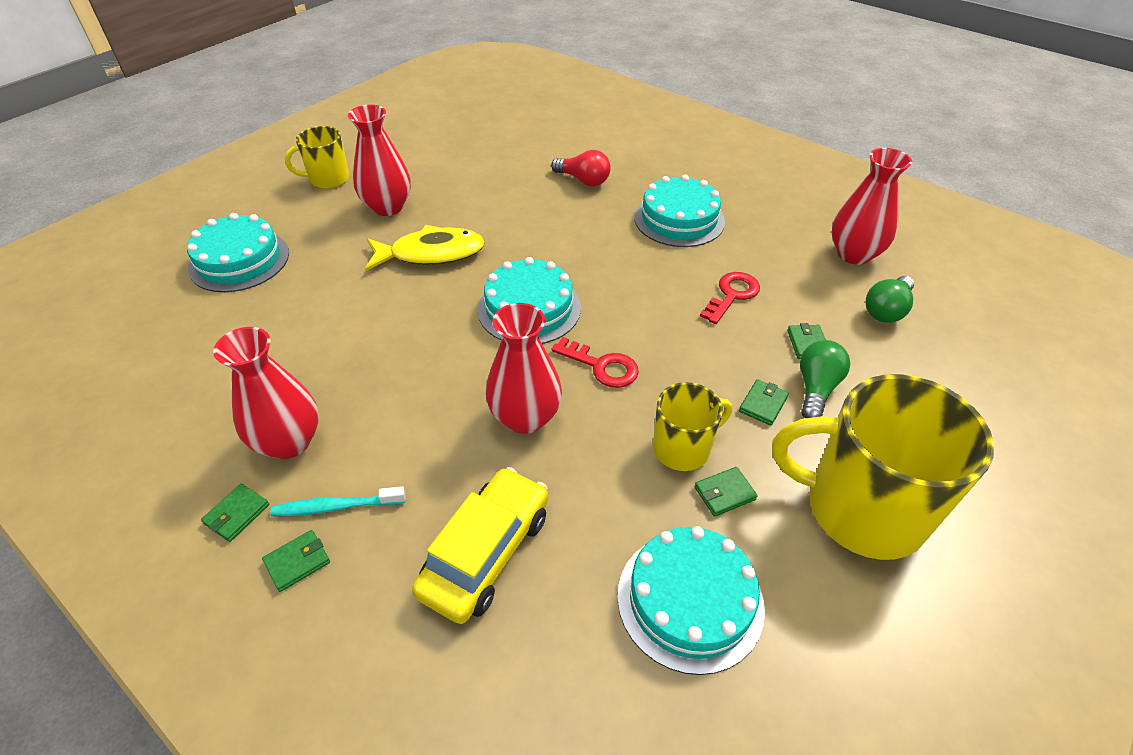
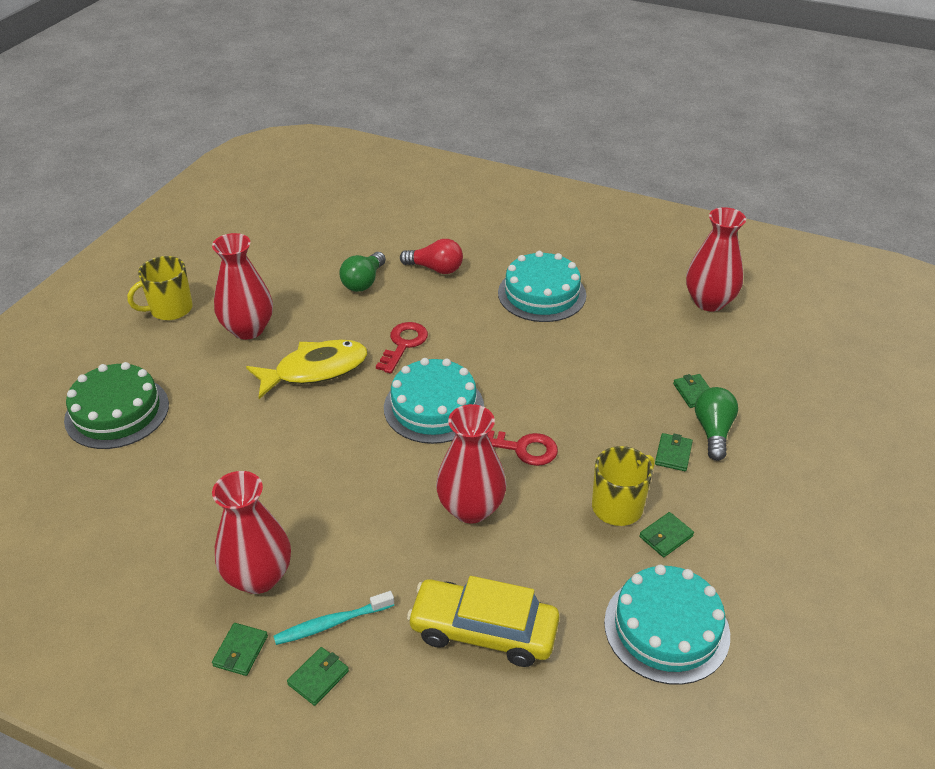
camera: 15 degrees left, 5 degrees down
turquoise cake [187,213,289,292] -> green cake [64,362,169,449]
yellow car [412,467,548,624] -> yellow car turned 90 degrees counterclockwise [407,576,559,667]
red key [700,272,760,324] -> red key moved to [376,322,428,374]
yellow mug [772,374,994,560] -> none
green light bulb [866,276,914,323] -> green light bulb moved to [339,252,386,292]

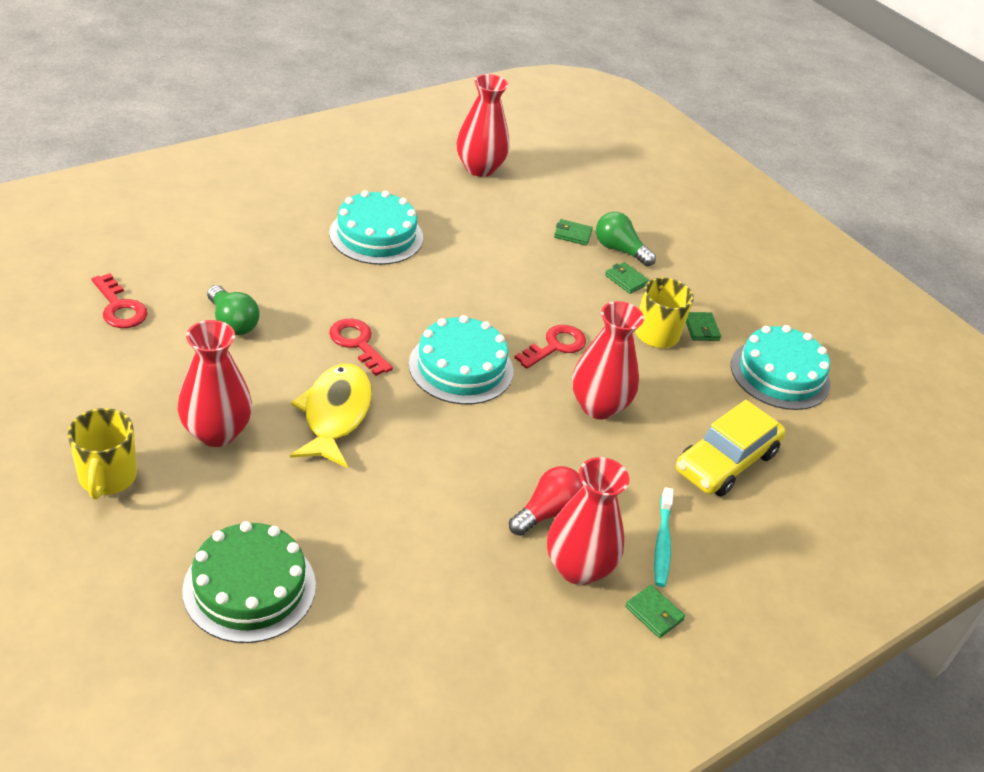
camera: 65 degrees left, 0 degrees up
green wallet [287,647,349,706] -> none
red light bulb [400,239,463,274] -> red light bulb moved to [509,466,583,536]
none -> red key [92,273,148,328]

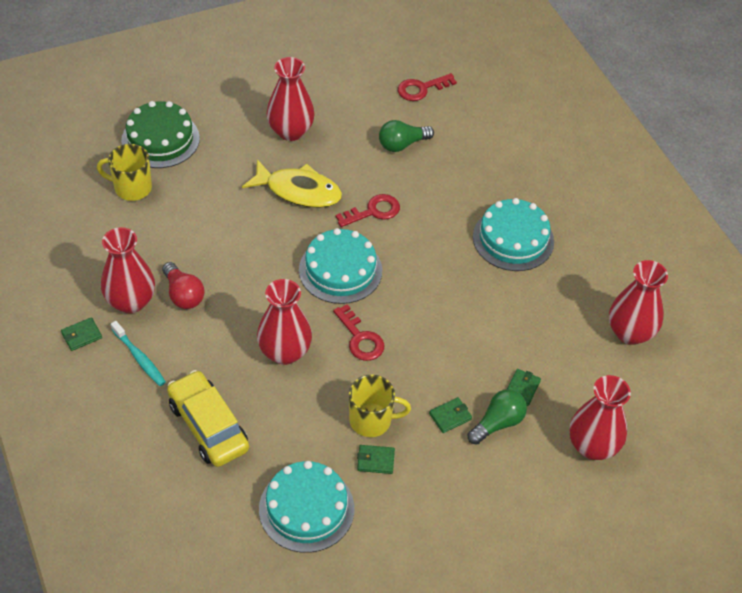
camera: 105 degrees right, 10 degrees up
yellow mug [68,408,137,499] -> yellow mug moved to [97,144,152,201]
turquoise toothbrush [654,487,673,587] -> turquoise toothbrush turned 150 degrees counterclockwise [111,321,166,386]
none -> red vase [569,375,631,460]

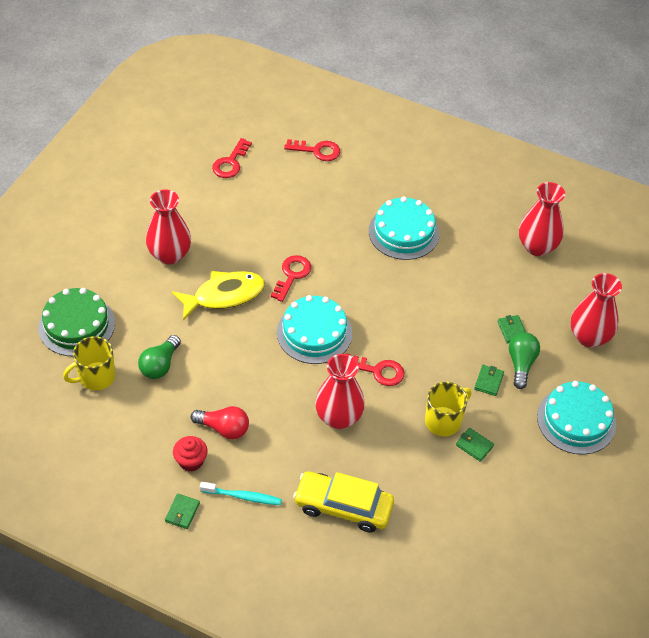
camera: 40 degrees left, 0 degrees up
red vase [101,227,155,313] -> red cupcake [173,436,208,472]
turquoise cake [259,461,354,553] -> turquoise cake moved to [537,381,616,455]
green wallet [357,445,395,474] -> green wallet turned 75 degrees clockwise [456,428,494,462]
green light bulb [379,120,434,152] -> green light bulb moved to [138,335,181,379]
none -> red key [284,139,340,161]

